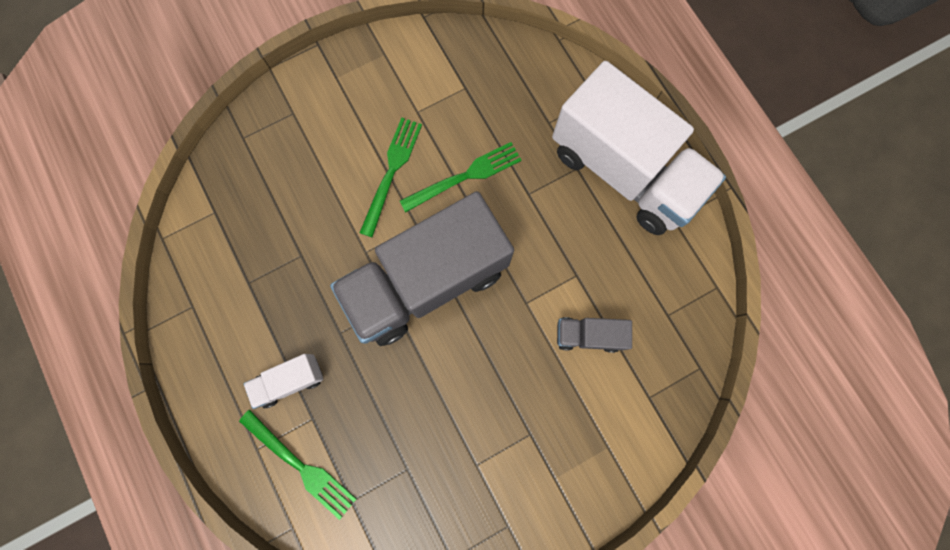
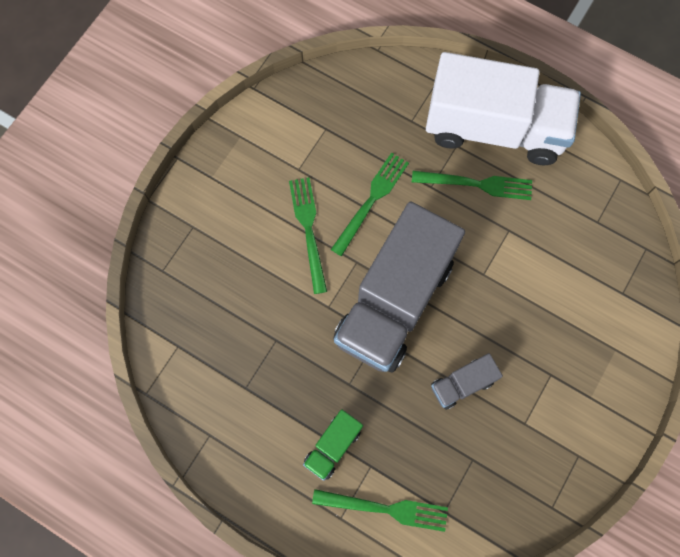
camera: 30 degrees left, 5 degrees down
white truck [243,354,323,409] -> green truck [303,409,363,481]
grey truck [557,317,632,353] -> grey truck moved to [431,353,503,410]
none -> green fork [412,171,532,200]

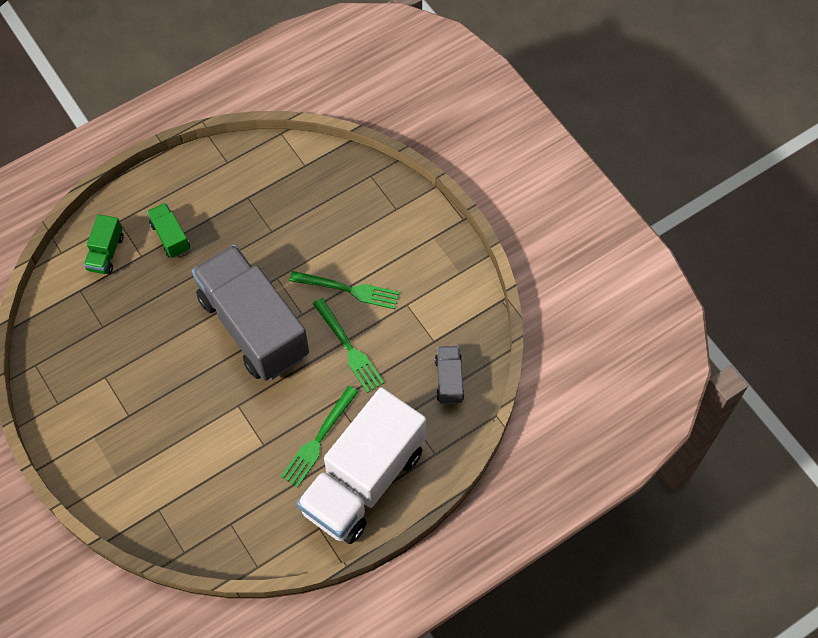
camera: 115 degrees right, 10 degrees down
green fork [312,489,448,532] -> green truck [84,214,124,274]
grey truck [431,353,503,410] -> grey truck moved to [435,346,464,404]

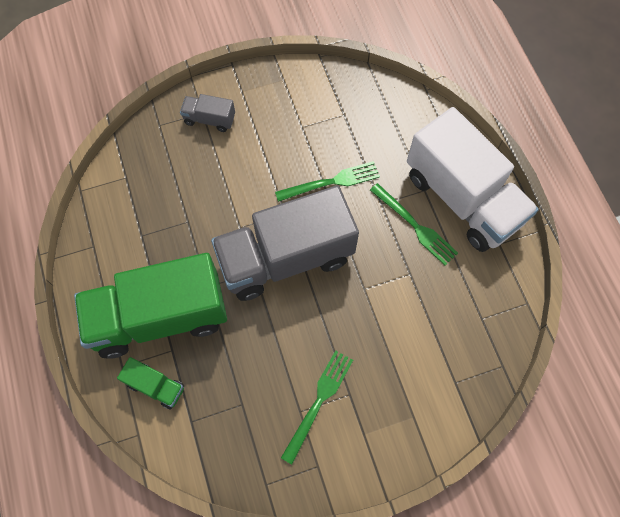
camera: 75 degrees left, 5 degrees up
green truck [147,203,190,258] -> green truck [74,253,227,359], size x2.37
green fork [289,271,399,309] -> green fork moved to [281,350,353,465]
grey truck [435,346,464,404] -> grey truck moved to [180,94,235,132]

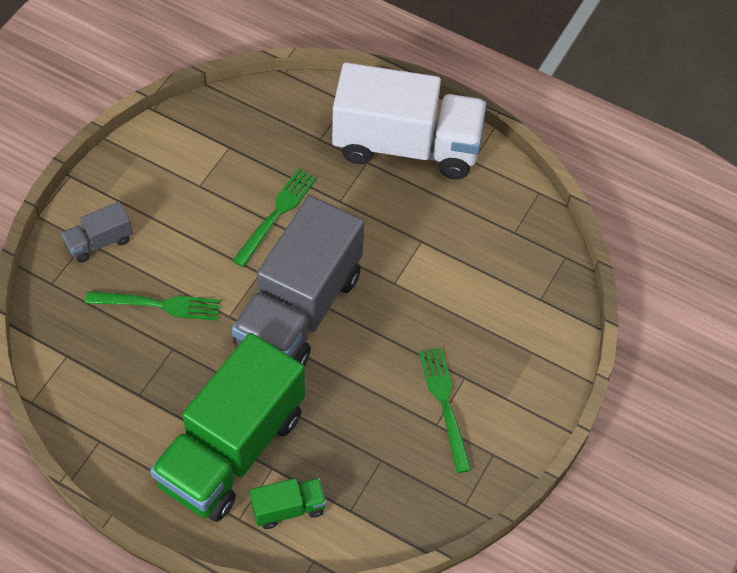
camera: 45 degrees left, 10 degrees down
green fork [370,183,458,265] -> green fork moved to [85,291,221,321]

